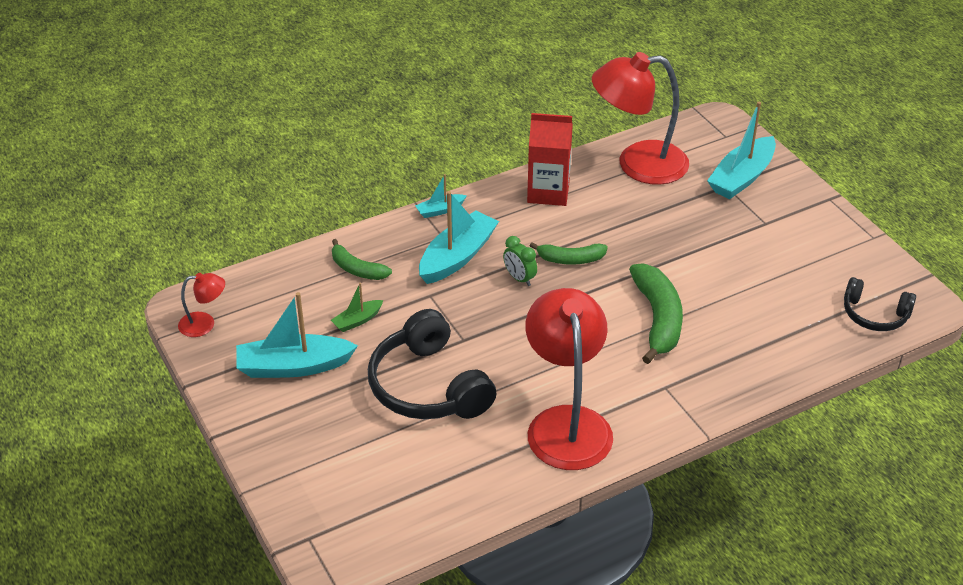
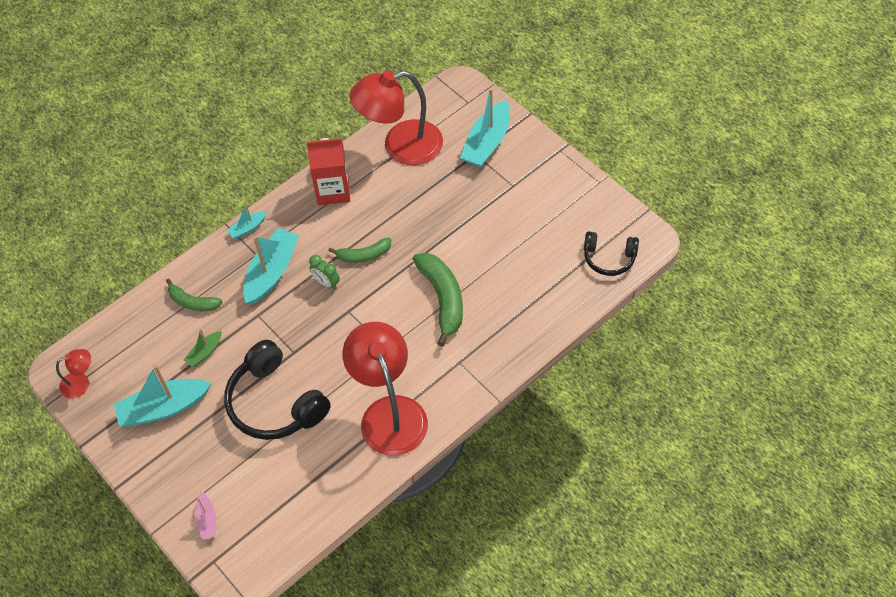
camera: 10 degrees left, 15 degrees up
none -> pink boat [195,491,216,540]

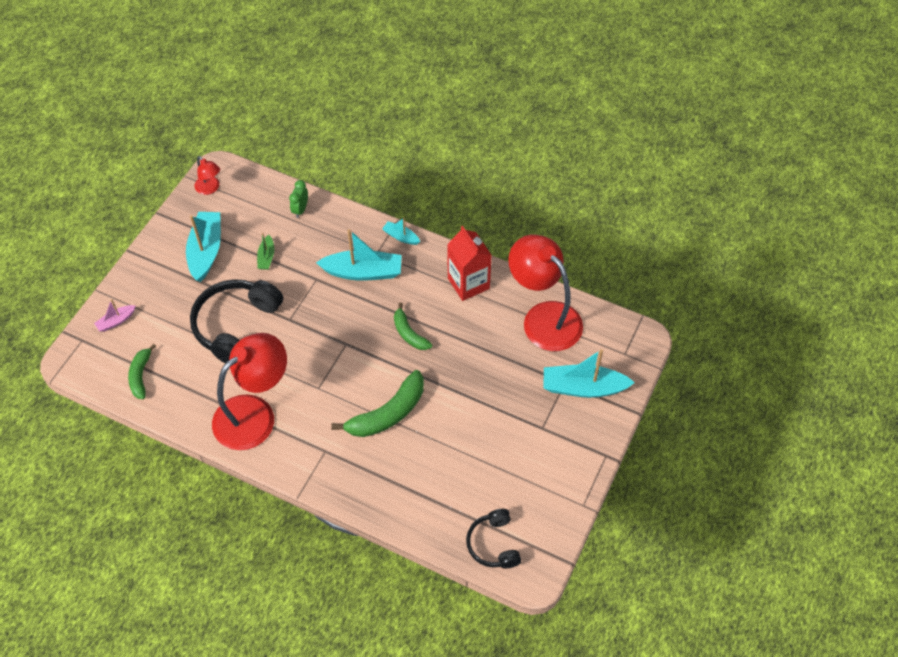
camera: 65 degrees right, 0 degrees up
turquoise boat [113,365,211,426] -> turquoise boat turned 45 degrees clockwise [186,212,221,282]
green banana [166,279,223,311] -> green banana moved to [128,344,156,399]
green boat [184,329,222,367] -> green boat turned 105 degrees counterclockwise [257,233,274,270]
green clock [309,255,340,289] -> green clock moved to [289,180,308,218]

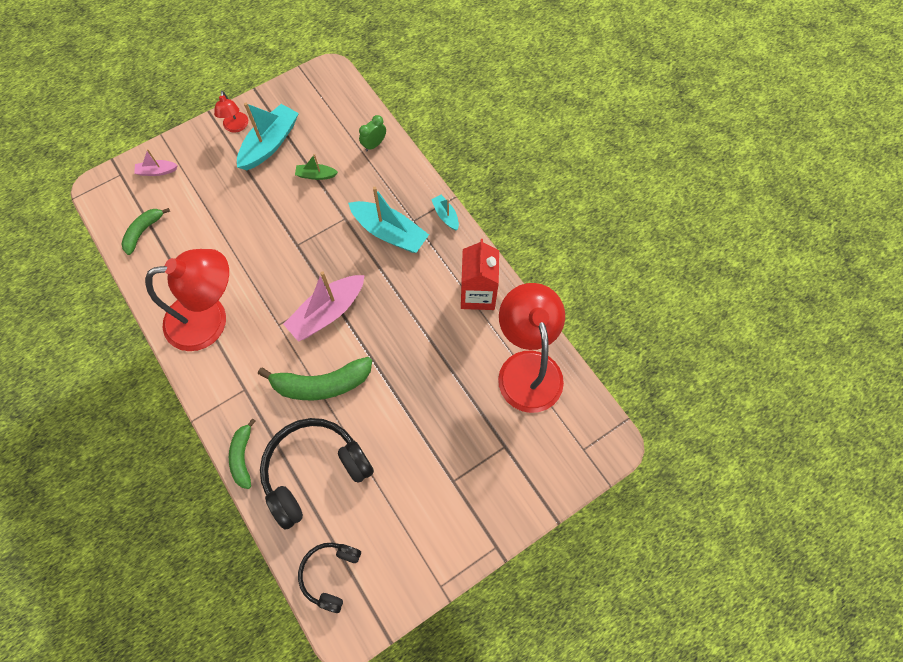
camera: 30 degrees right, 10 degrees up
black headphones [190,279,283,363] -> black headphones moved to [260,418,374,530]
red lamp [194,156,220,195] -> red lamp moved to [214,91,248,133]
green boat [257,233,274,270] -> green boat turned 60 degrees clockwise [295,154,338,180]
green banana [394,303,432,350] -> green banana moved to [229,418,256,489]
turquoise boat [543,349,635,398] -> none
none -> pink boat [283,271,365,342]

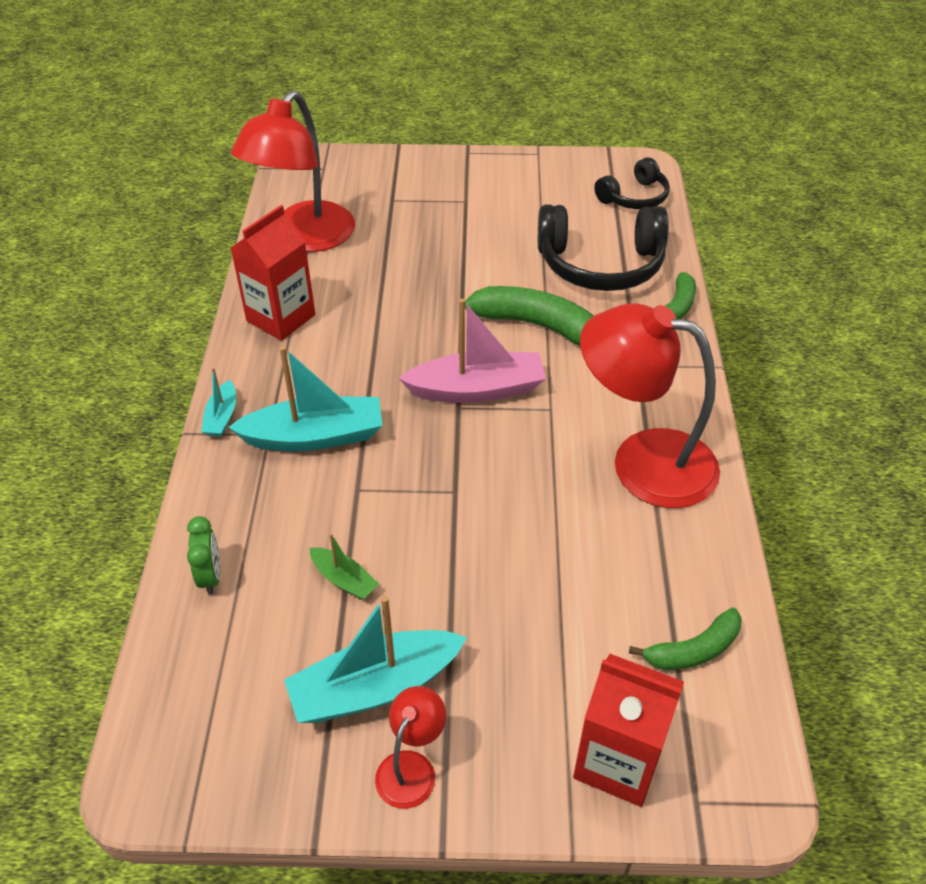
camera: 145 degrees left, 20 degrees down
pink boat [134,149,178,176] -> red carton [573,654,684,807]
turquoise boat [348,187,429,253] -> turquoise boat turned 105 degrees clockwise [228,346,383,451]
green clock [359,115,386,151] -> green clock turned 90 degrees counterclockwise [187,516,221,595]

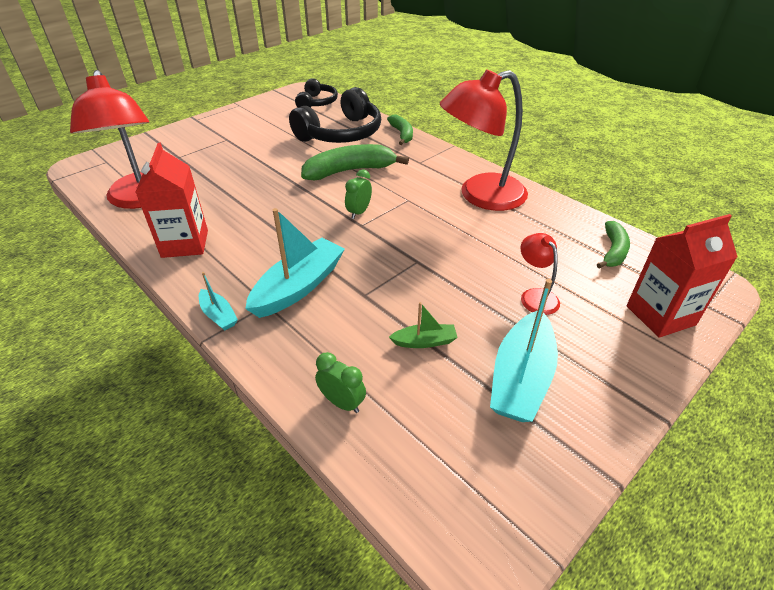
camera: 45 degrees left, 5 degrees down
red lamp [375,686,446,809] -> red lamp moved to [520,233,560,315]
pink boat [398,299,546,403] -> green clock [345,169,372,219]

